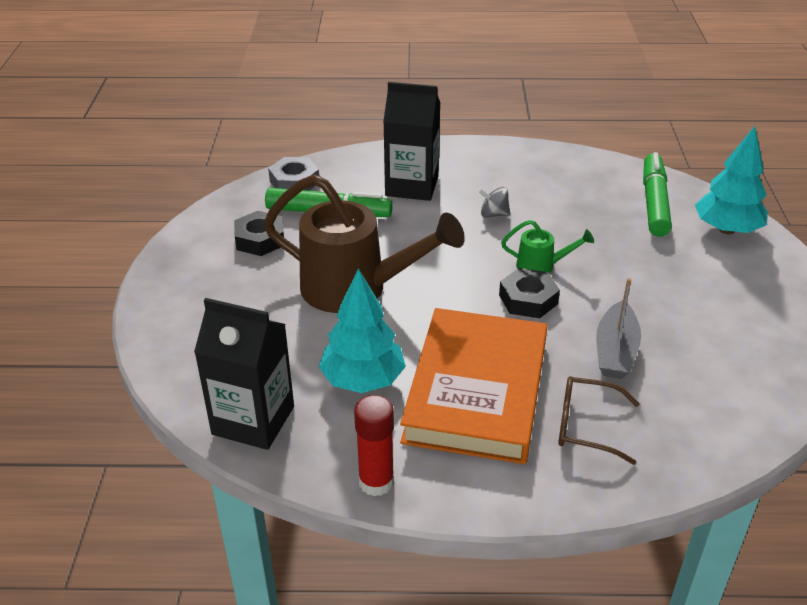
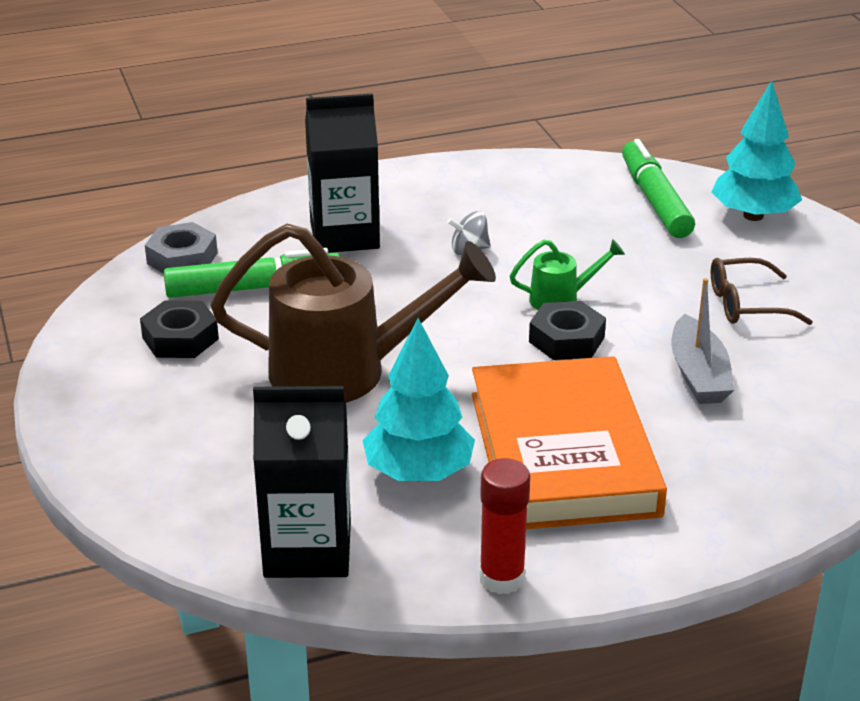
camera: 20 degrees left, 5 degrees down
brown glasses [558,376,639,465] -> brown glasses moved to [711,258,813,325]

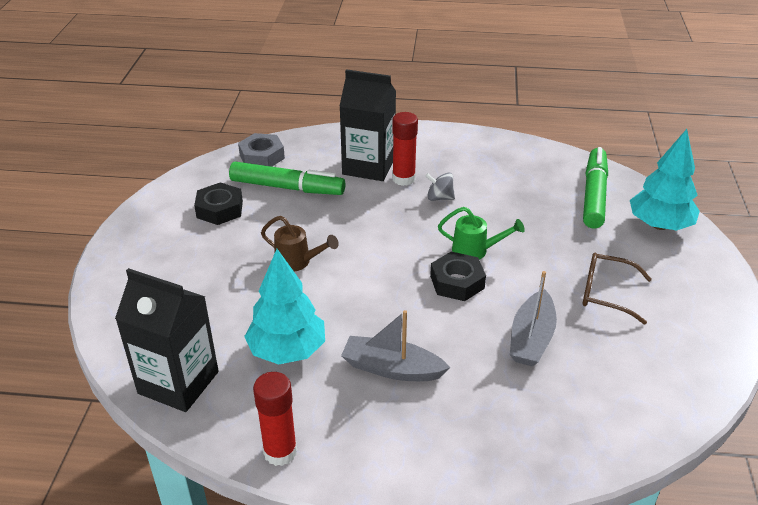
camera: 25 degrees right, 5 degrees up
brown watering can [210,224,496,403] -> brown watering can [261,216,339,272], size x0.45
orange book [472,356,667,529] -> grey boat [341,310,450,381]
none -> red glue stick [392,112,418,186]

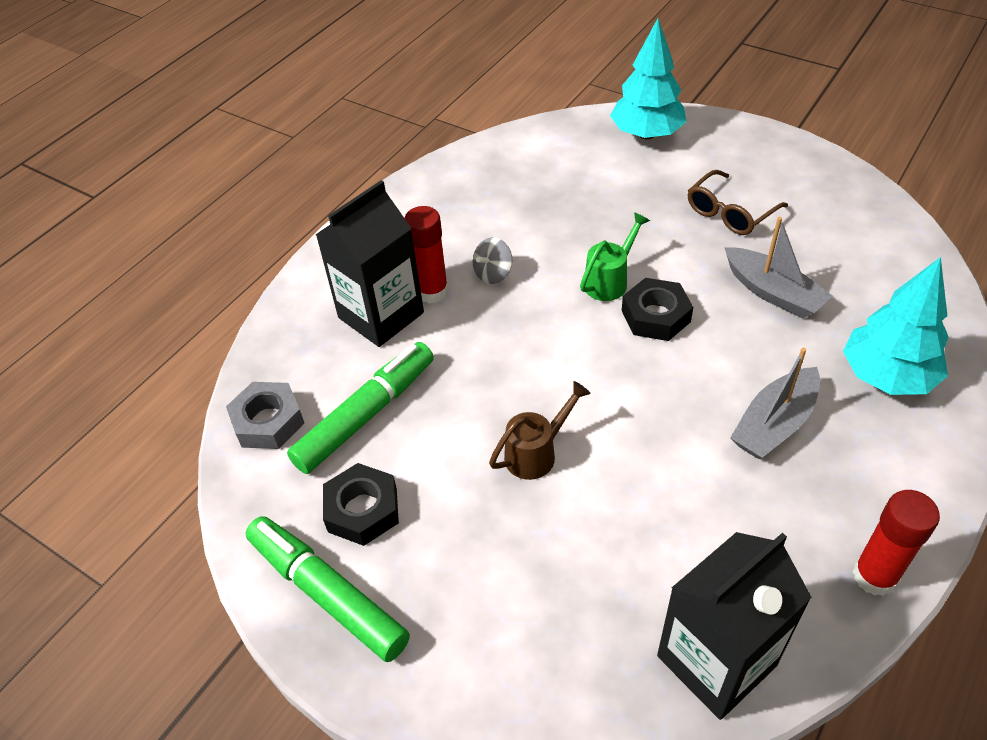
camera: 60 degrees left, 10 degrees up
turquoise tree [244,249,325,365] -> turquoise tree moved to [843,257,949,395]
green marker [583,147,608,228] -> green marker moved to [245,516,410,662]

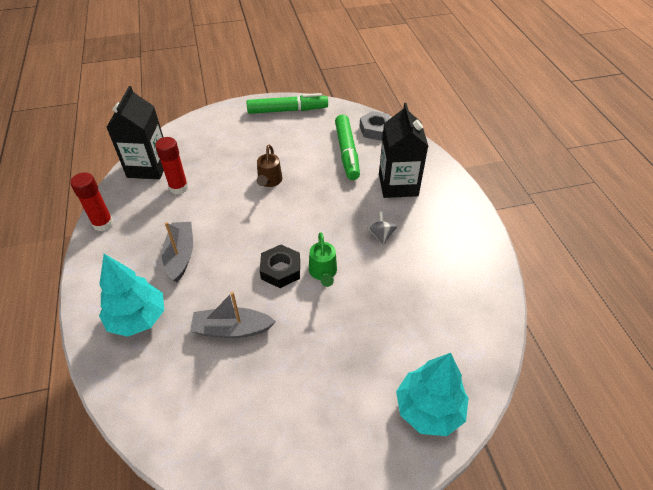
camera: 130 degrees right, 0 degrees up
black nut [323,463,399,546] -> none
red glue stick [405,206,448,303] -> red glue stick moved to [155,137,189,194]
brown glasses [688,170,788,235] -> none

